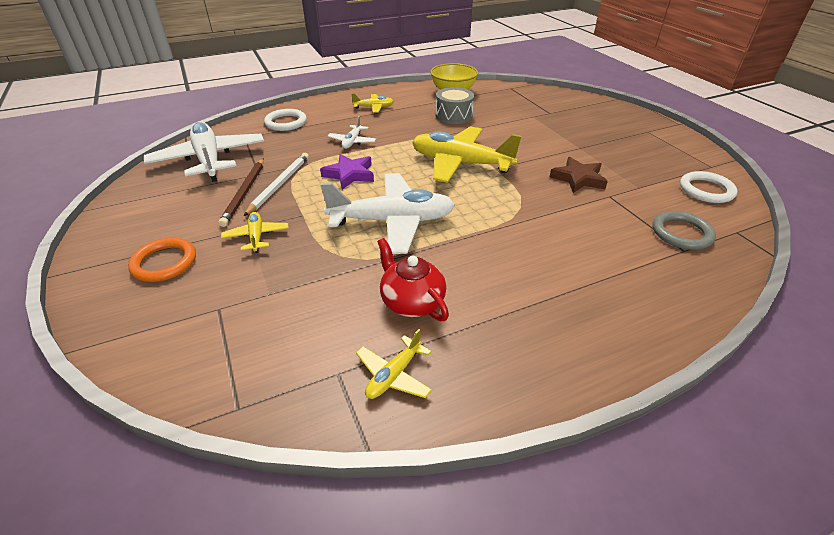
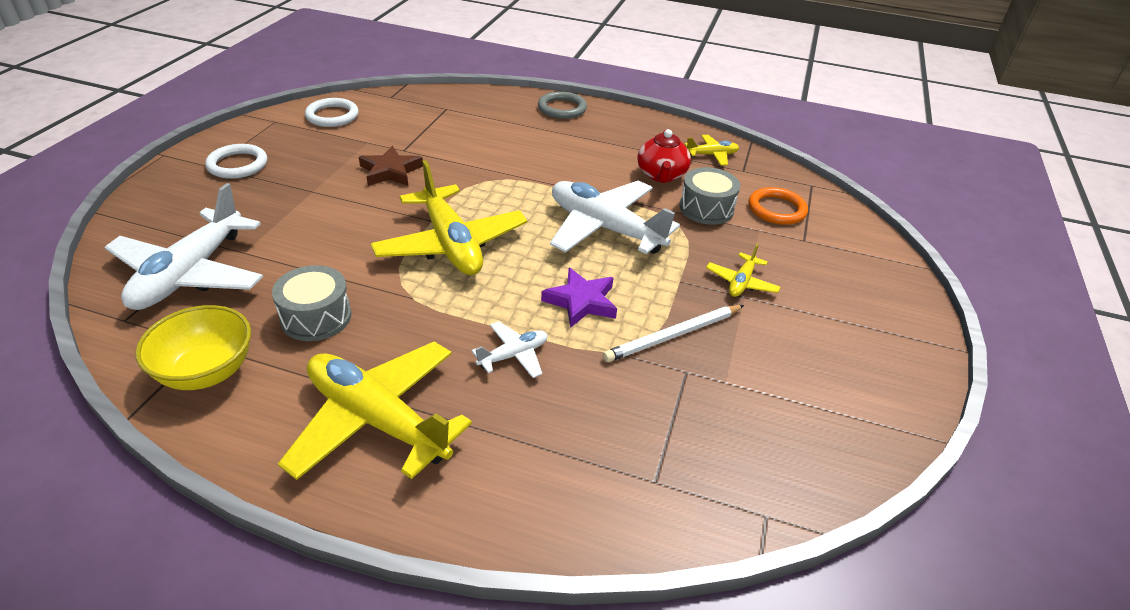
camera: 140 degrees left, 0 degrees up
orange ring [128,238,196,282] -> orange ring moved to [748,187,808,225]
white plane [144,122,264,182] -> white plane moved to [105,183,263,310]
brown pencil [219,158,264,227] -> none
white ring [264,109,307,131] -> white ring moved to [205,144,267,179]
yellow plane [351,93,394,113] -> yellow plane [278,341,472,480], size x2.15
grey ring [652,211,716,250] -> grey ring moved to [538,91,587,119]
none -> grey drum [679,167,740,225]

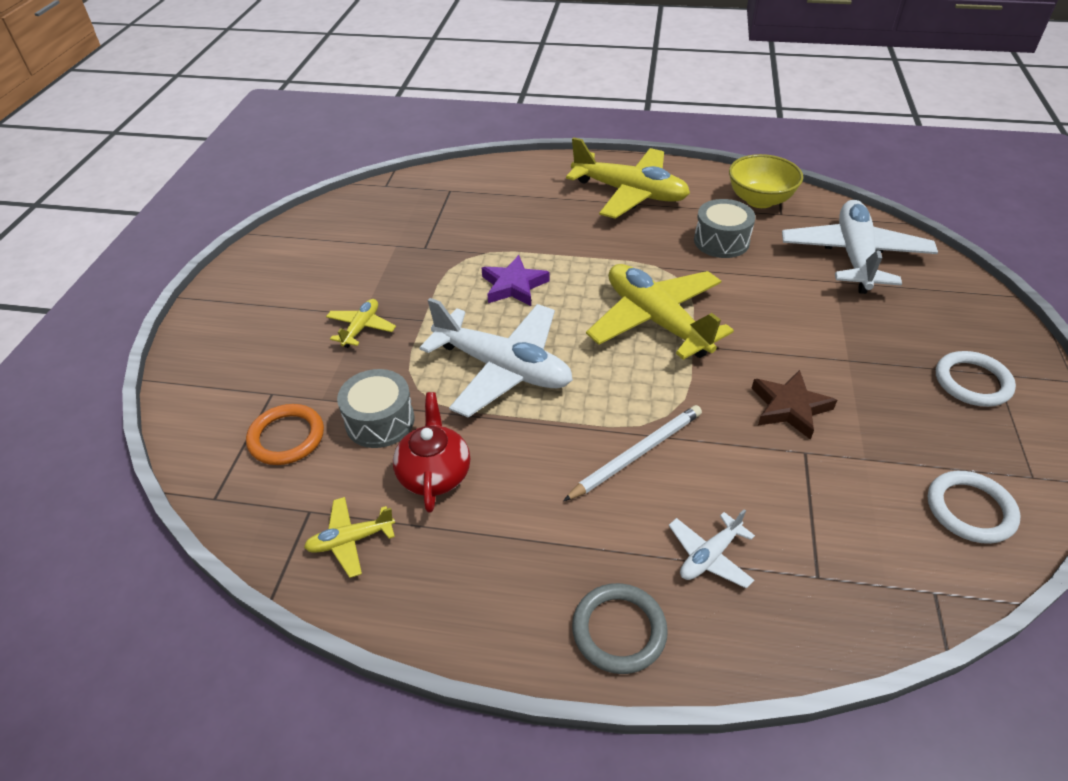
camera: 175 degrees right, 5 degrees up
white plane [471,321,548,378] -> white plane moved to [669,509,755,589]
white pencil [603,305,744,362] -> white pencil moved to [563,405,702,501]

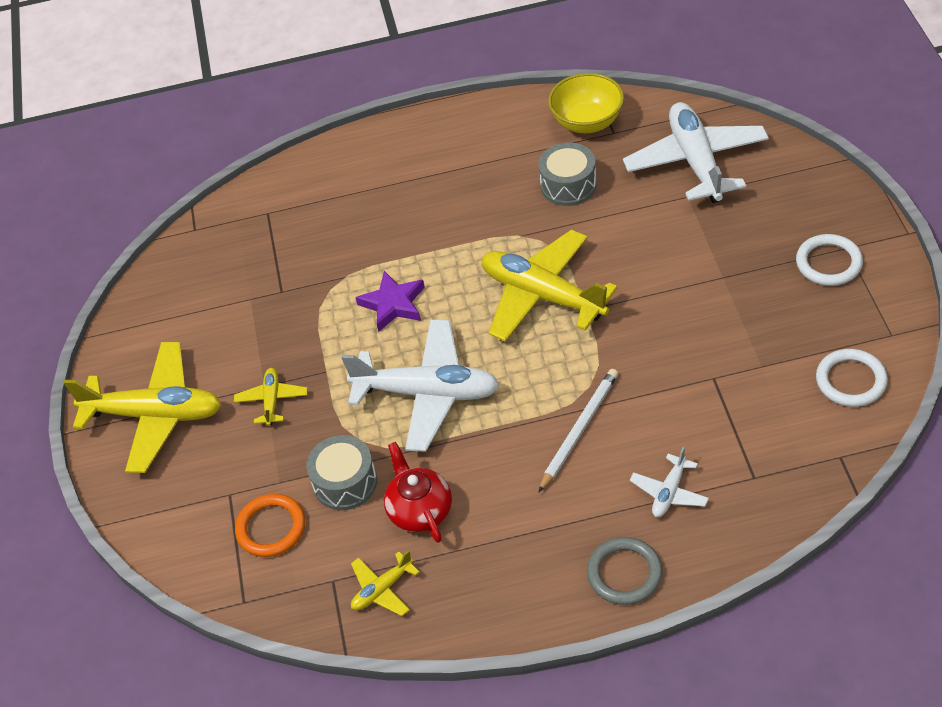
camera: 15 degrees left, 5 degrees up
yellow plane [566,137,690,219] -> yellow plane moved to [63,342,222,473]
brown star [752,370,837,440] -> none

